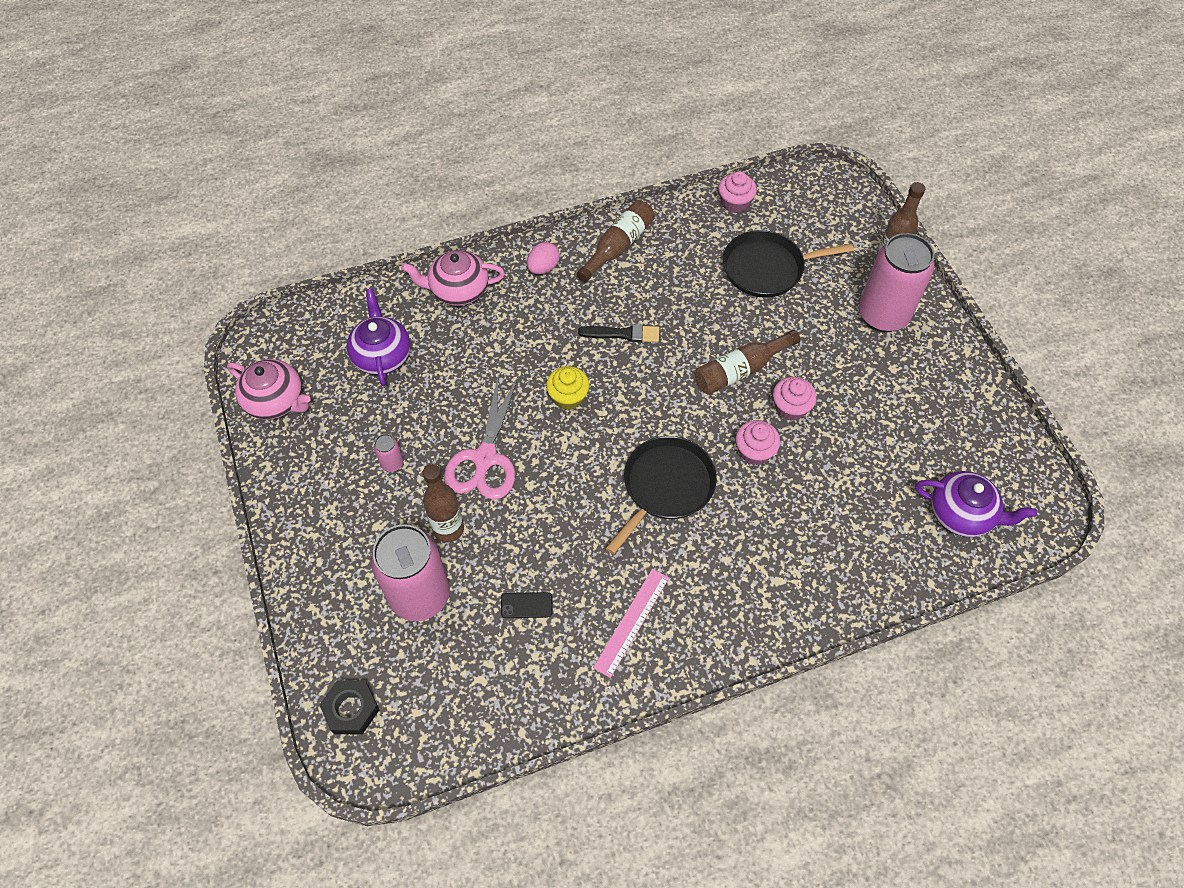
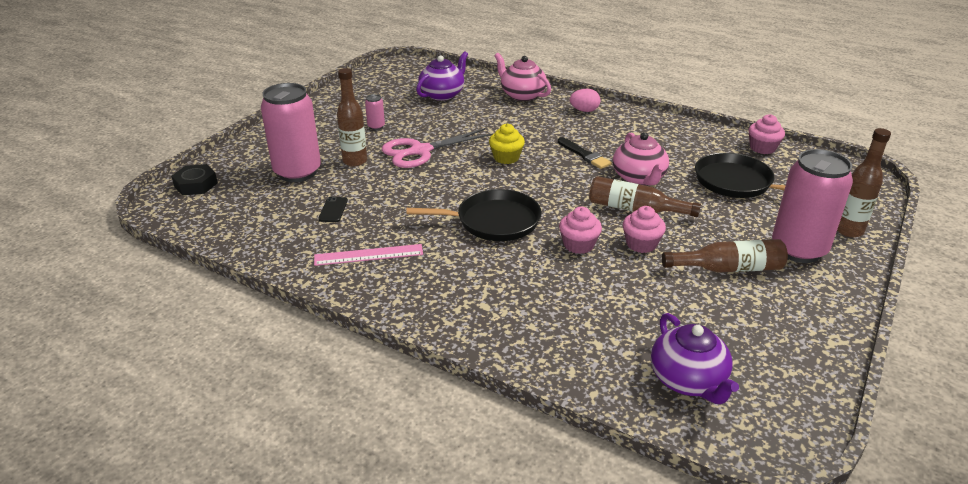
camera: 50 degrees right, 25 degrees down
pink teapot [227,359,311,420] -> pink teapot moved to [613,132,669,185]
black phone [501,592,552,618] -> black phone turned 45 degrees clockwise [318,197,348,222]
brown bottle [577,200,655,282] -> brown bottle moved to [662,239,788,273]

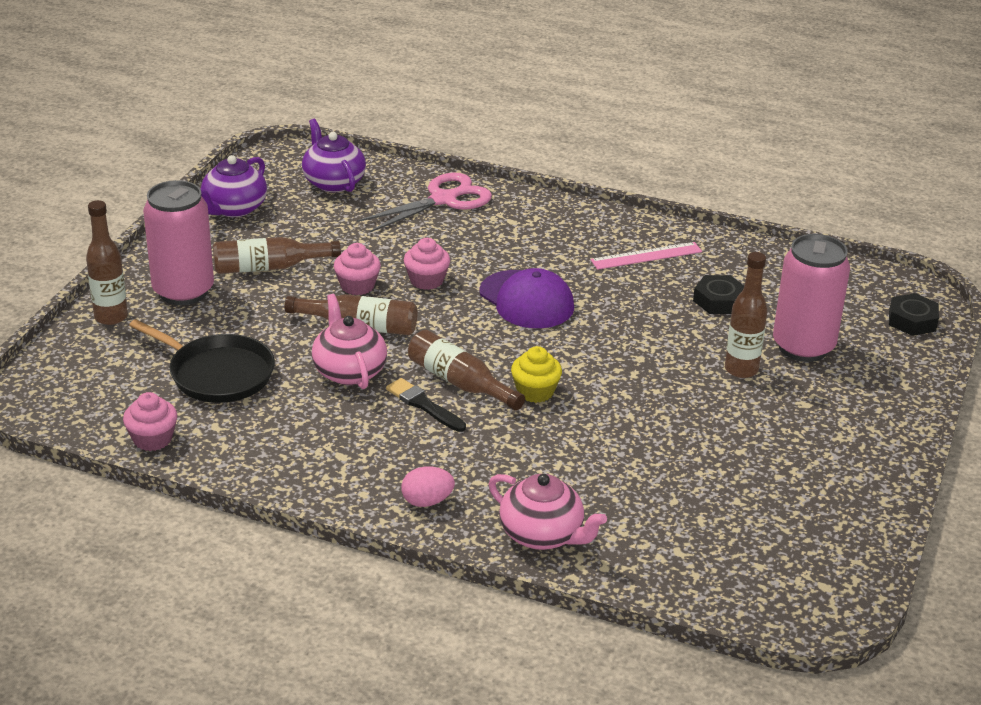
camera: 170 degrees right, 0 degrees up
black phone [318,197,348,222] -> black nut [693,275,744,314]
pink can [365,94,385,130] -> none
pink scissors [382,128,493,168] -> pink scissors moved to [357,172,492,233]
black pan [406,189,542,241] -> purple cap [479,268,574,328]
purple teapot [416,51,468,101] -> purple teapot moved to [200,155,267,217]
none -> brown bottle [408,330,525,411]

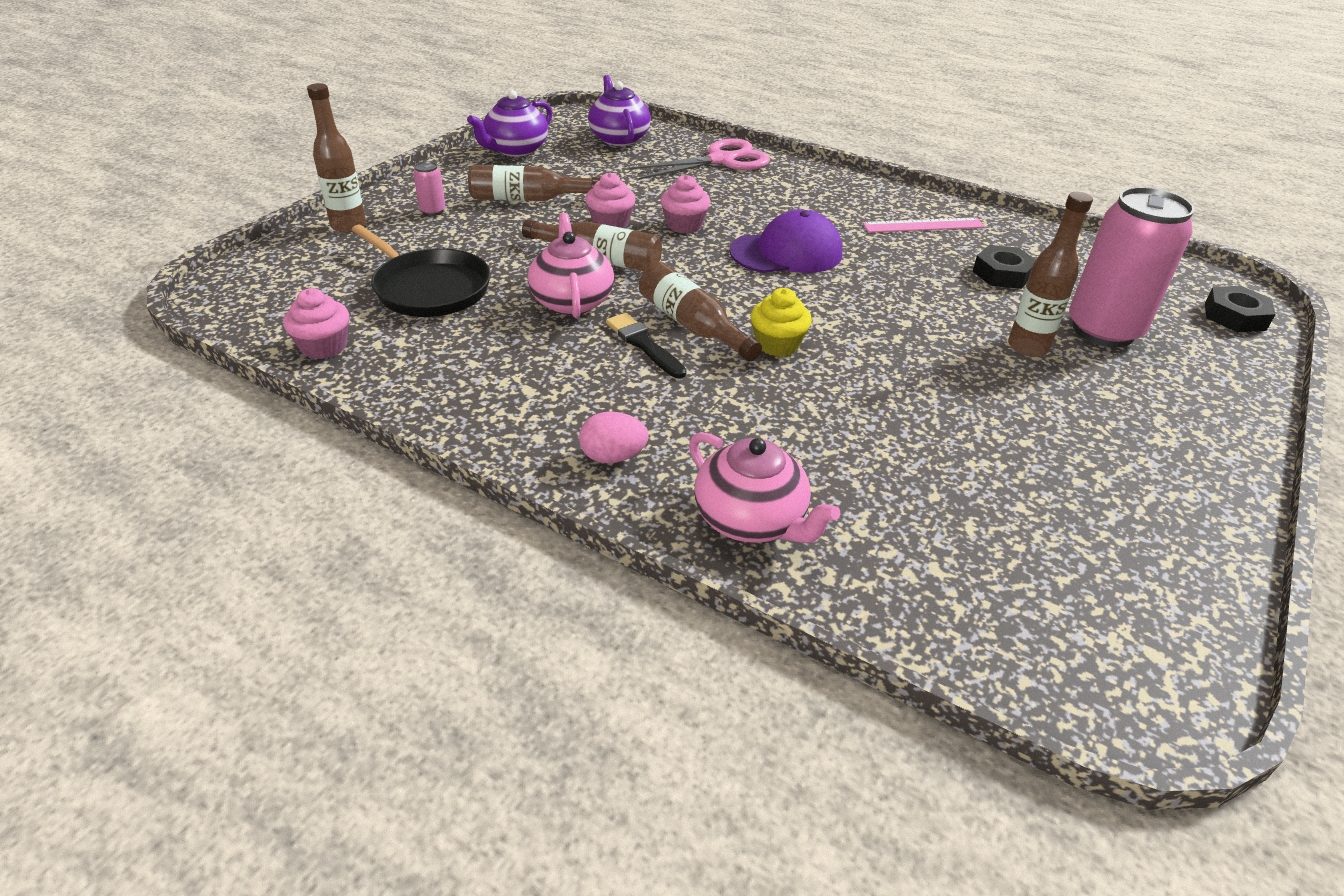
camera: 10 degrees right, 5 degrees up
pink can [143,180,214,305] -> pink can [413,161,446,216], size x0.41
purple cap [479,268,574,328] -> purple cap turned 75 degrees counterclockwise [729,210,842,273]

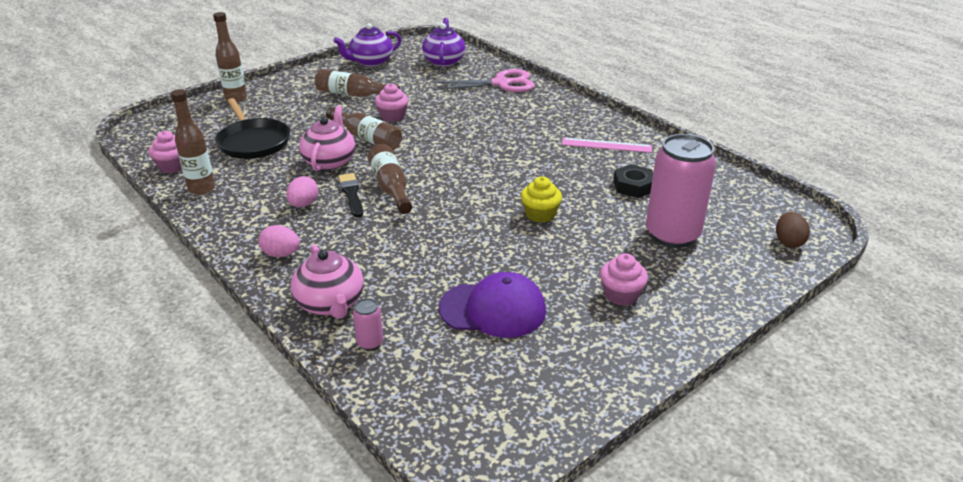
camera: 20 degrees right, 5 degrees down
pink can [413,161,446,216] -> pink can moved to [353,298,383,351]
pink cupcake [661,175,710,233] -> pink cupcake moved to [600,253,648,306]
purple cap [729,210,842,273] -> purple cap moved to [439,272,546,338]
yellow cupcake [751,288,812,357] -> yellow cupcake moved to [521,176,562,223]
brown bottle [1008,192,1093,357] -> brown bottle moved to [170,89,215,195]
black nut [1205,286,1276,332] -> brown egg [776,212,810,248]
none -> pink egg [286,176,318,207]

